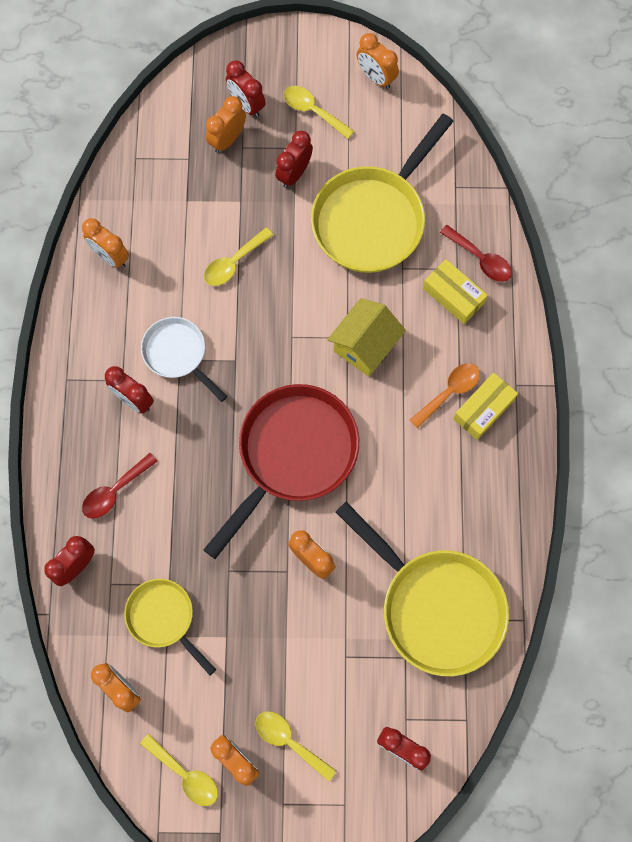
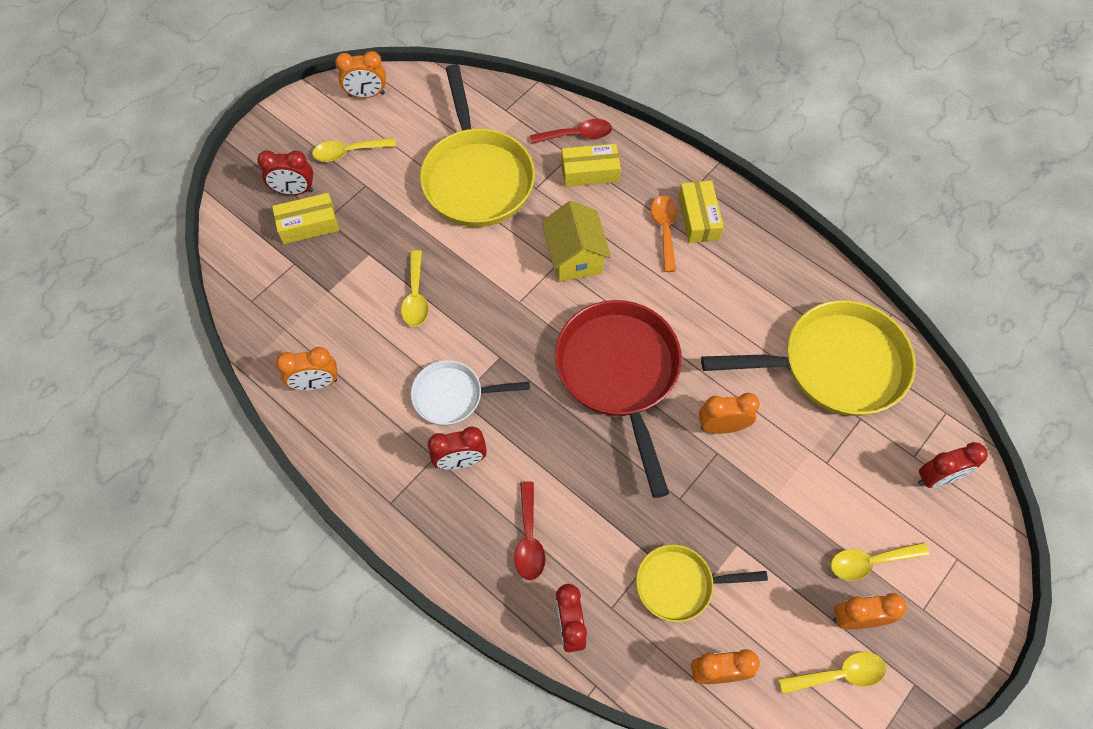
camera: 50 degrees left, 10 degrees down
orange clock [206,96,246,153] -> yellow box [272,193,339,244]
red clock [275,131,313,188] -> none

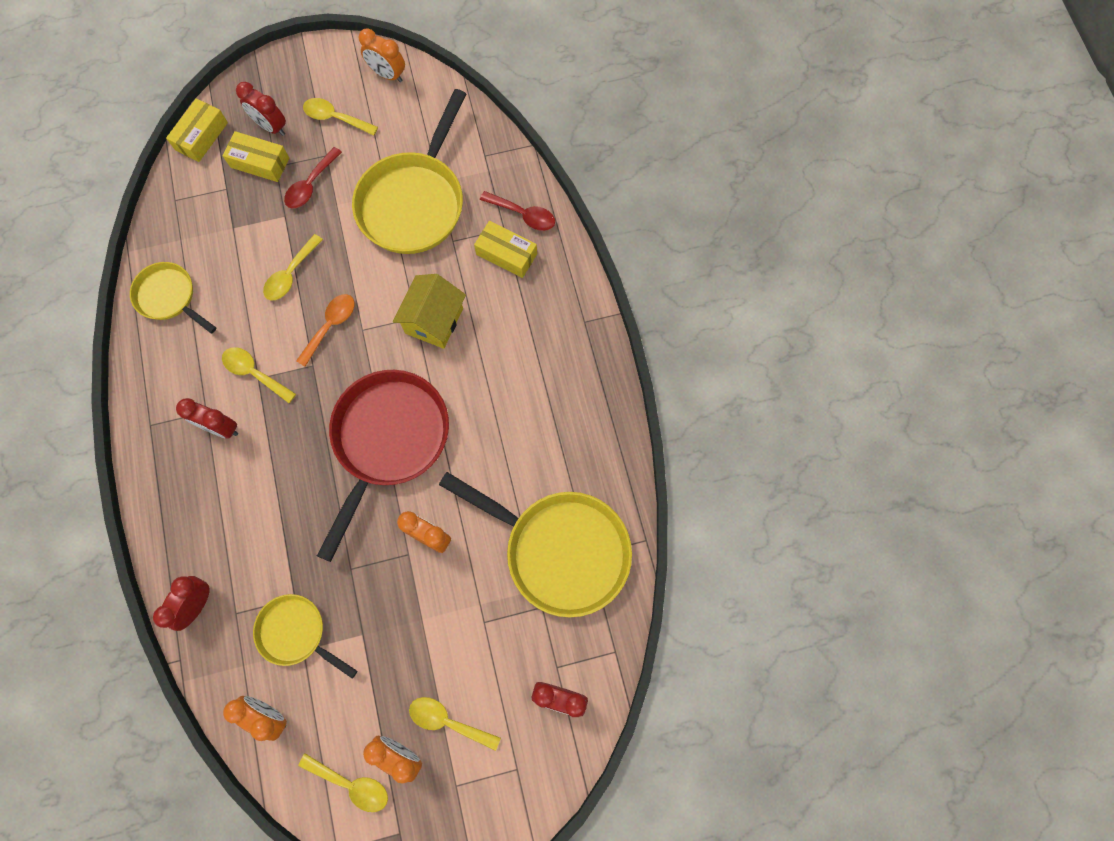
camera: 35 degrees right, 10 degrees up
orange clock [276,347,337,391] -> yellow pan [130,262,217,333]
white pan [411,360,530,425] -> yellow spoon [222,347,296,403]
red spoon [514,482,546,580] -> red spoon moved to [284,147,342,209]
orange spoon [651,196,677,272] -> orange spoon moved to [296,294,355,367]
yellow box [678,180,724,243] -> yellow box moved to [166,98,228,162]

